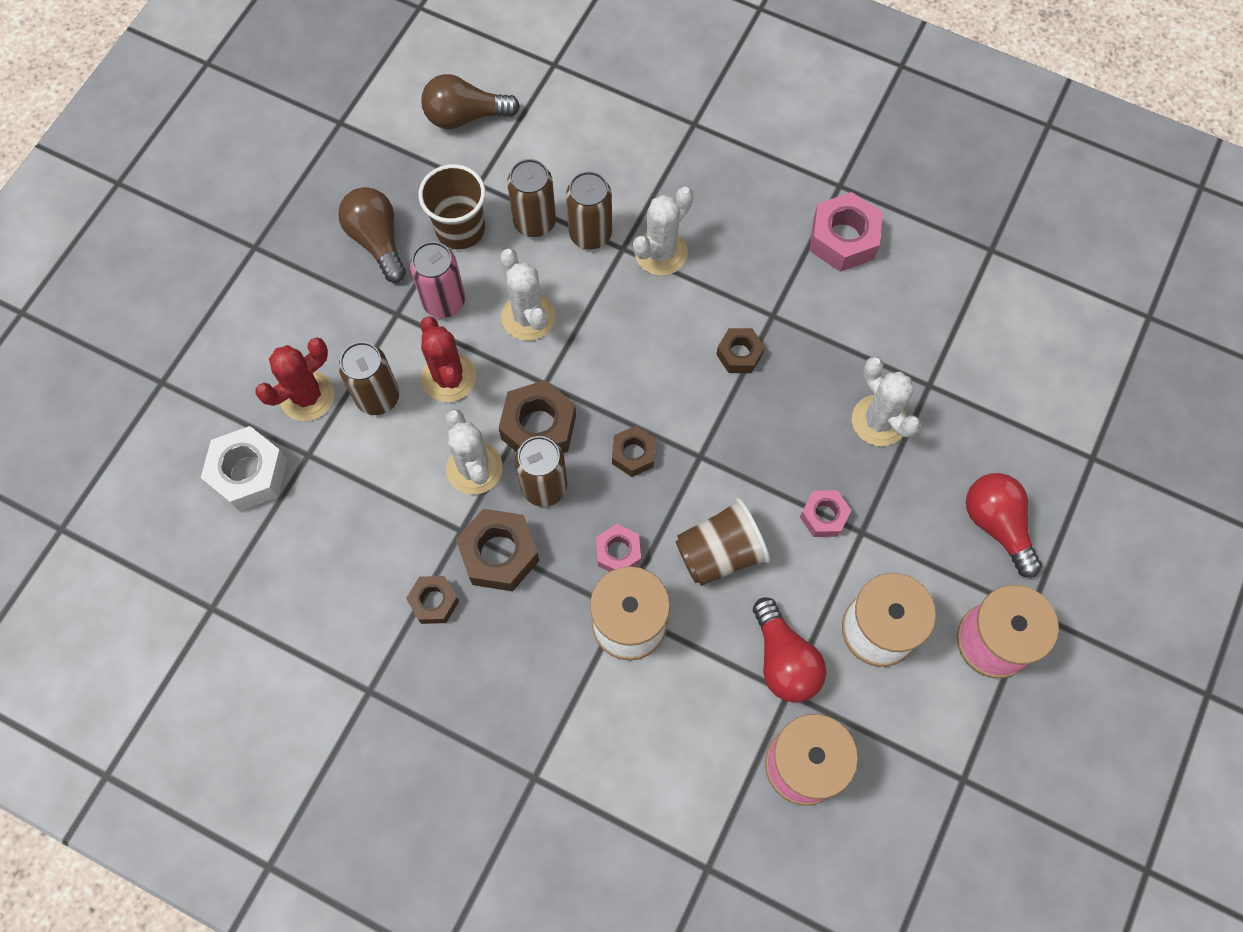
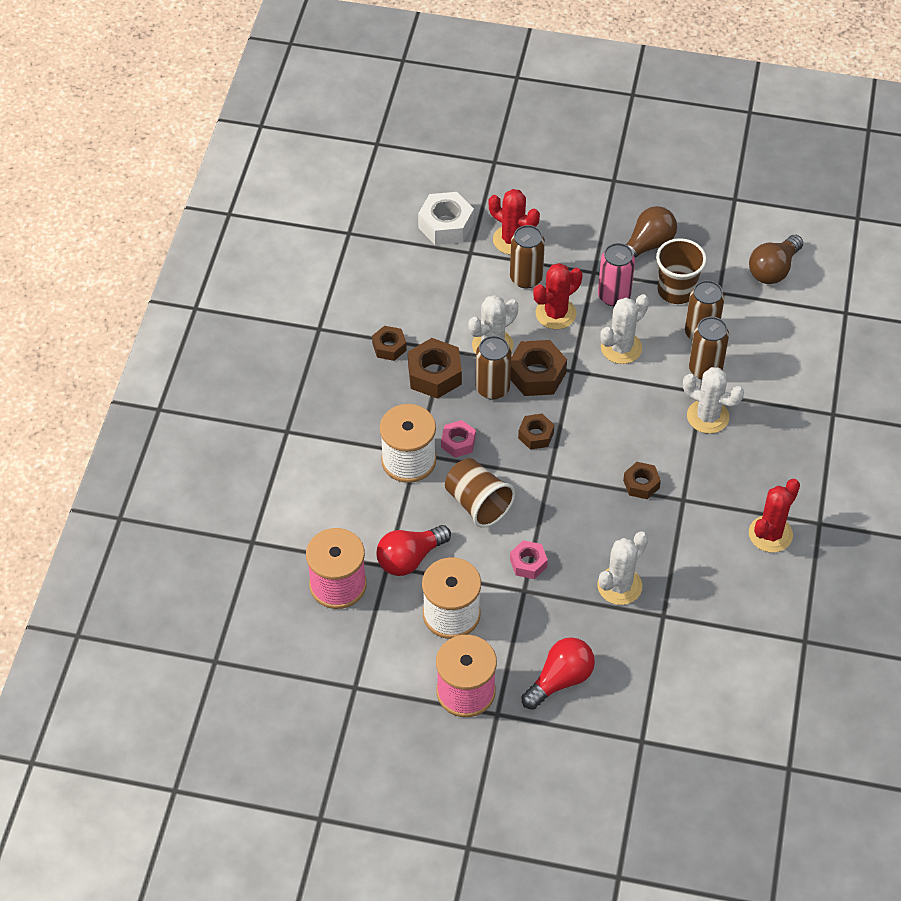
camera: 75 degrees right, 15 degrees down
brown light bulb [421,74,520,129] -> brown light bulb turned 120 degrees counterclockwise [749,235,803,284]
pink nut [810,192,883,272] -> red cactus [749,479,800,553]

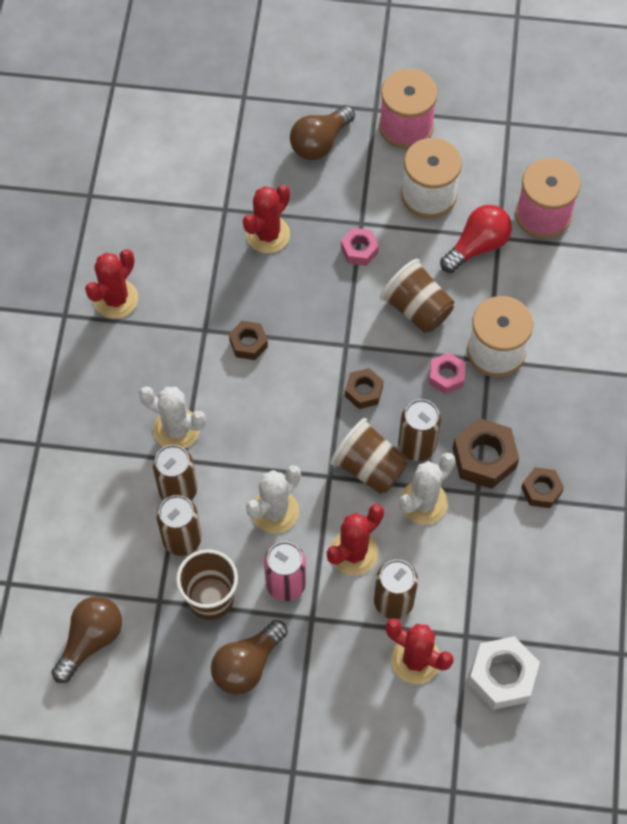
camera: 175 degrees right, 10 degrees up
brown nut [510,340,567,396] -> brown cup [330,418,408,494]
red light bulb [521,637,595,710] -> brown light bulb [290,105,355,160]
white cactus [597,532,648,605] -> red cactus [243,185,290,253]

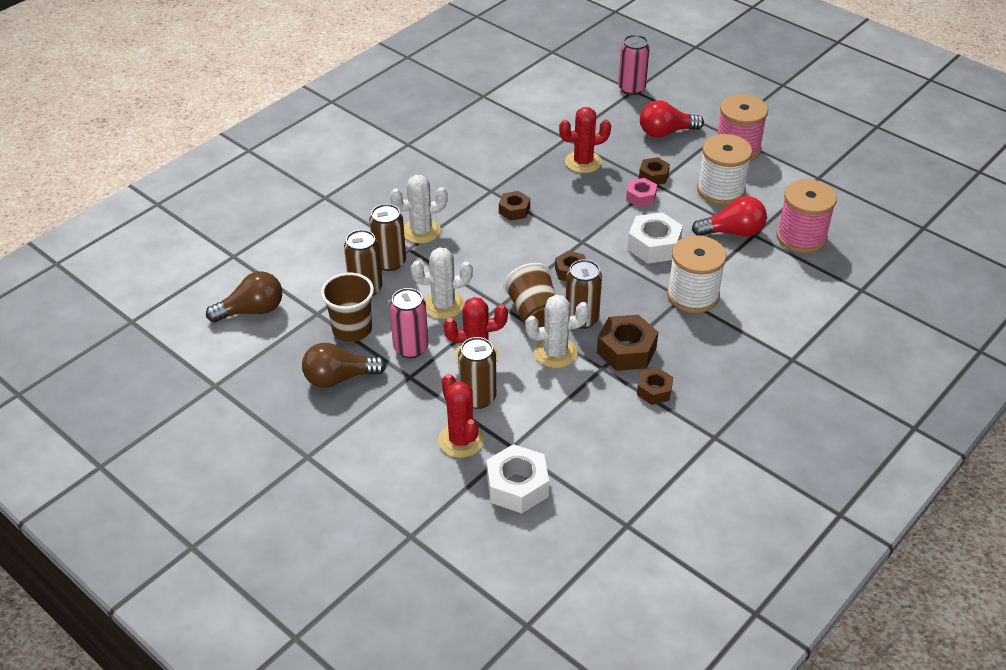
camera: 35 degrees right, 20 degrees down
red cactus [85,249,138,319] -> none
white cactus [139,387,206,449] -> white cactus turned 75 degrees counterclockwise [390,175,448,244]
brown light bulb [290,105,355,160] -> red light bulb [640,100,704,138]
brown cup [380,259,454,333] -> white nut [627,212,683,264]
pink nut [429,353,466,394] -> none
none -> pink can [618,35,650,95]
none -> brown nut [639,157,670,185]

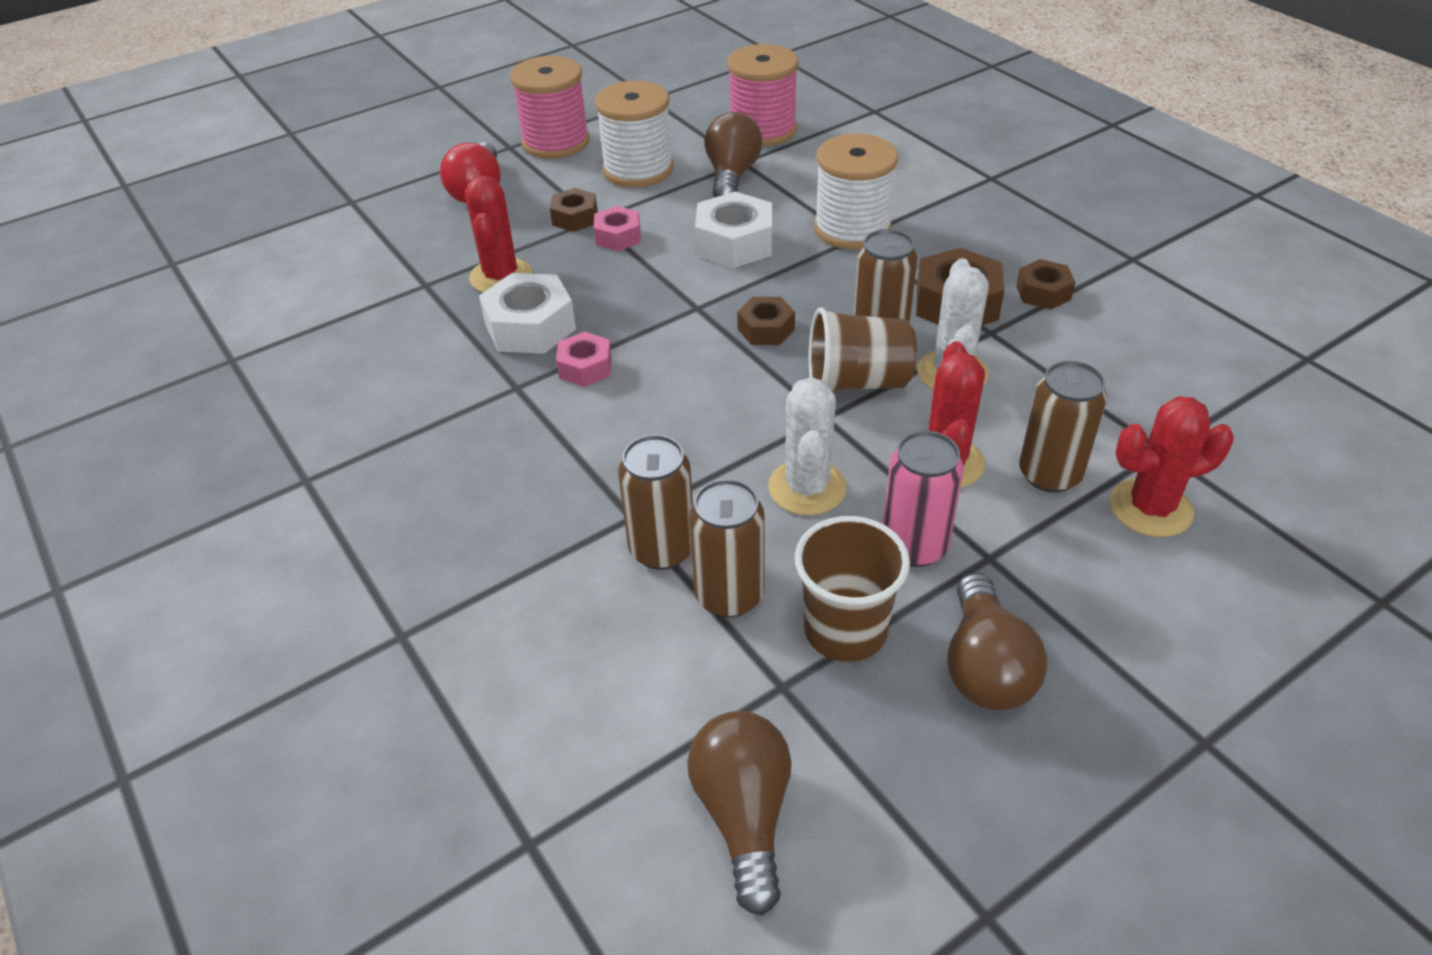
camera: 75 degrees left, 0 degrees up
white cactus [390,175,448,244] -> none
white nut [486,444,549,513] -> white nut moved to [479,273,576,354]
brown nut [499,191,530,221] -> pink nut [556,331,612,387]
pink can [618,35,650,95] -> none
red light bulb [692,196,767,237] -> brown light bulb [704,112,762,198]

